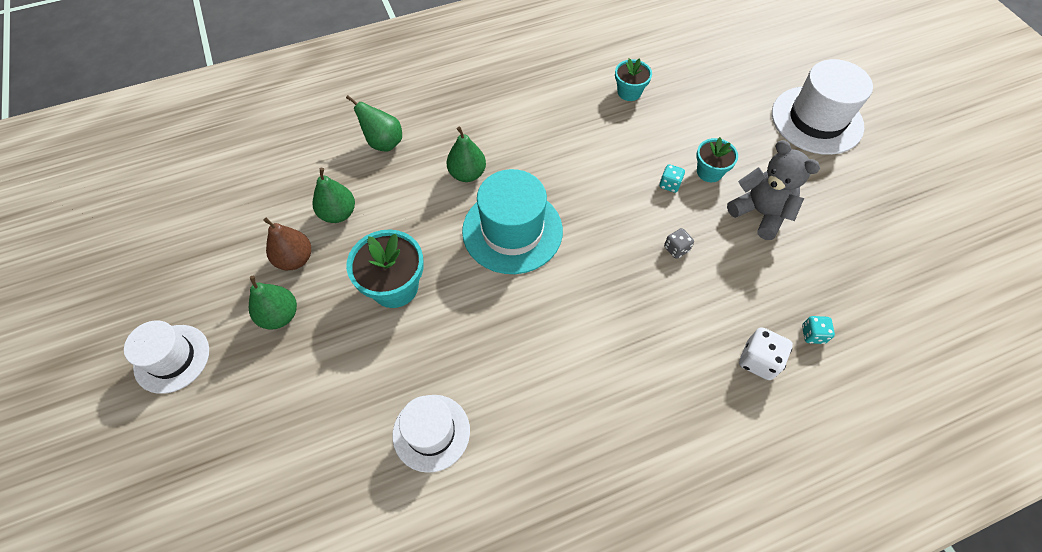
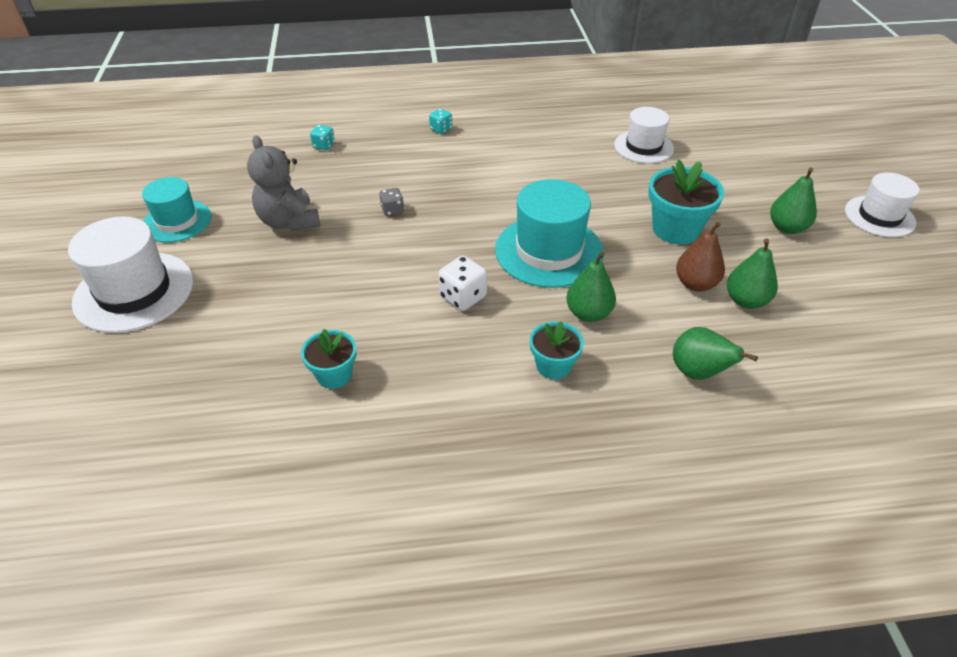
camera: 165 degrees left, 15 degrees down
brown pear [263,217,311,270] -> brown pear moved to [676,222,725,292]
turquoise dice [659,164,685,193] -> turquoise dice moved to [429,109,452,134]
turquoise flower pot [696,137,738,182] -> turquoise flower pot moved to [530,321,584,379]
white dice [739,327,793,380] -> white dice moved to [439,256,487,311]
none -> turquoise hat [142,177,211,243]

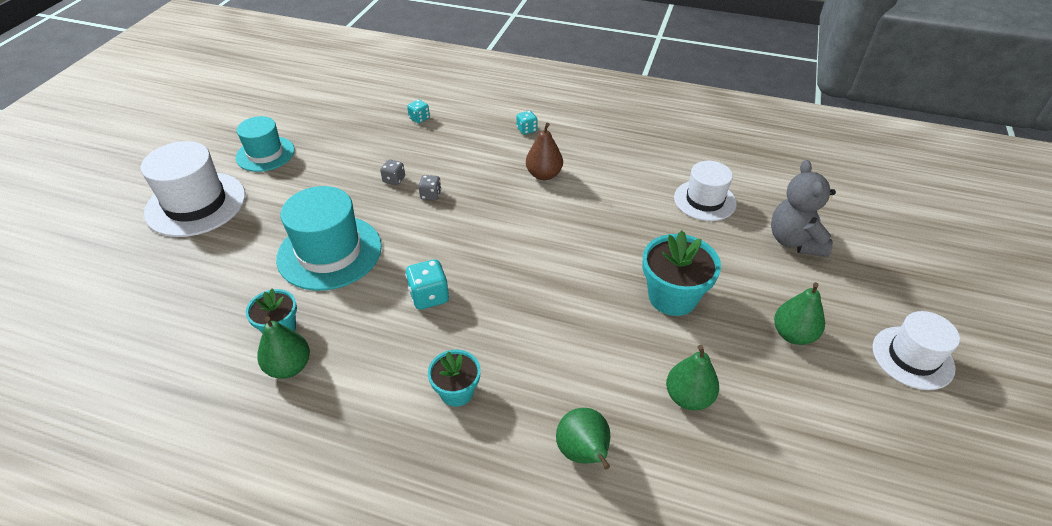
camera: 25 degrees right, 0 degrees up
grey teddy bear [247,135,320,231] -> grey teddy bear moved to [771,160,836,257]
white dice [439,256,487,311] -> turquoise dice [405,259,449,310]
turquoise hat [495,179,604,288] -> turquoise hat moved to [276,186,382,291]
green pear [566,252,616,322] -> green pear moved to [257,316,310,379]
brown pear [676,222,725,292] -> brown pear moved to [526,123,563,180]
none -> grey dice [380,160,405,185]

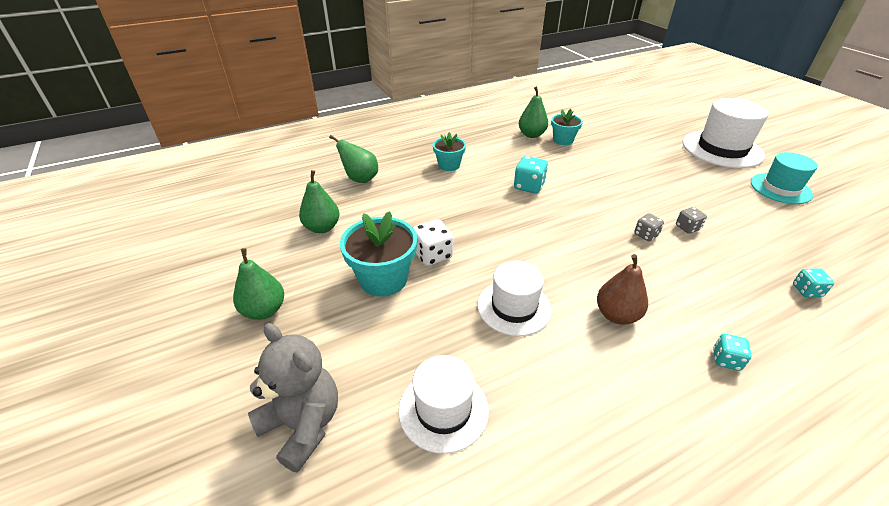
camera: 135 degrees right, 5 degrees down
turquoise hat [276,186,382,291] -> none
white hat [873,311,960,390] -> white hat moved to [477,260,552,336]
none -> white dice [413,219,453,266]

